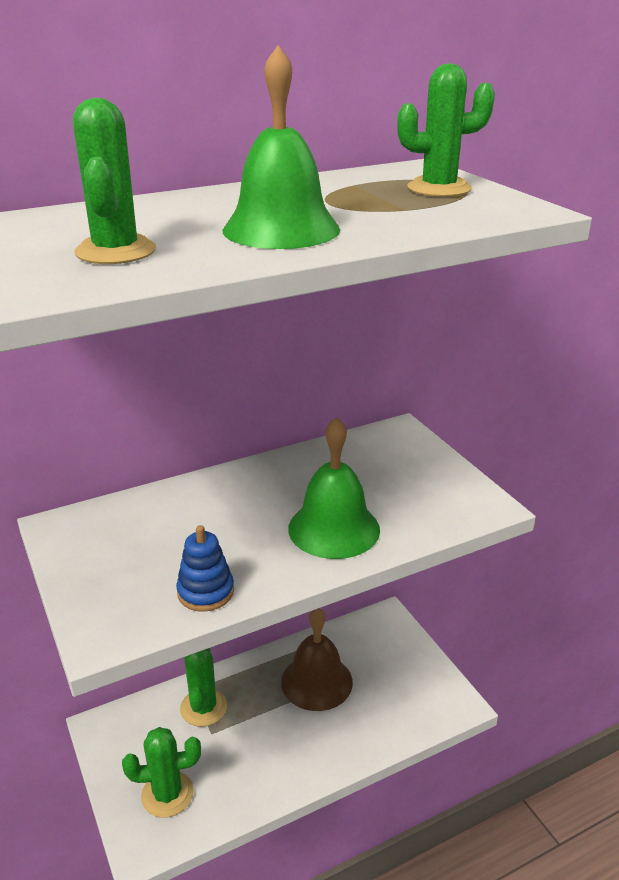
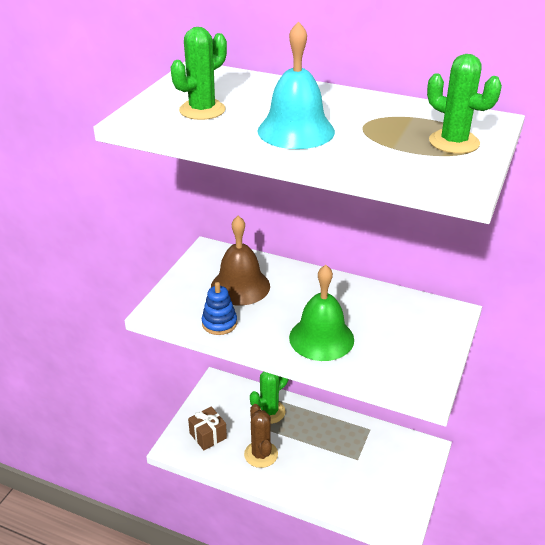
camera: 50 degrees right, 5 degrees up
green cactus [122,727,201,818] -> brown gift [188,407,227,450]
green bell [223,45,340,249] -> turquoise bell [257,21,335,149]
brown bell [281,608,353,711] -> brown bell moved to [211,216,270,305]
none -> brown cactus [244,404,278,468]

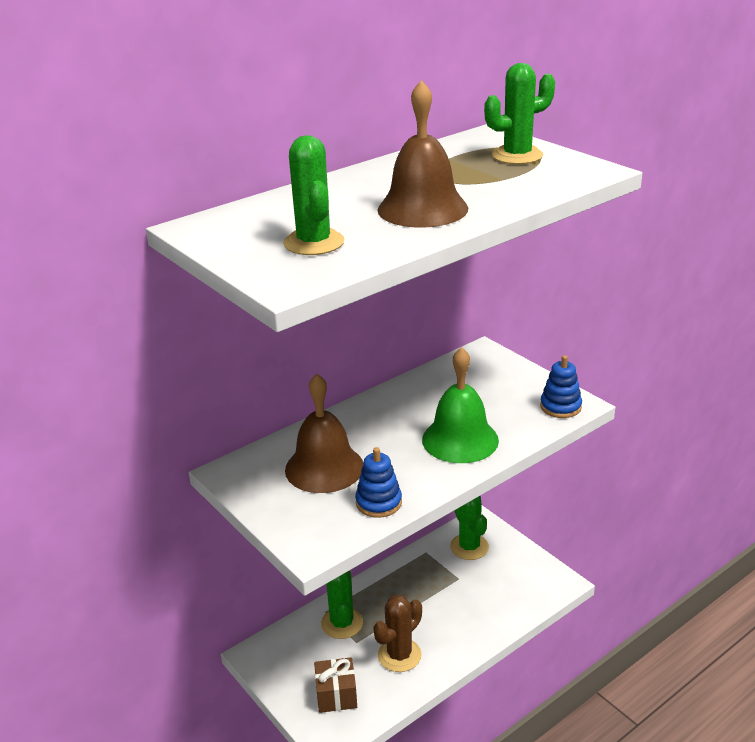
camera: 60 degrees left, 5 degrees down
brown cactus [244,404,278,468] -> brown cactus turned 60 degrees counterclockwise [373,595,422,672]
turquoise bell [257,21,335,149] -> brown bell [378,80,468,228]
none -> green cactus [450,496,489,560]
none -> blue stacking toy [540,355,582,418]

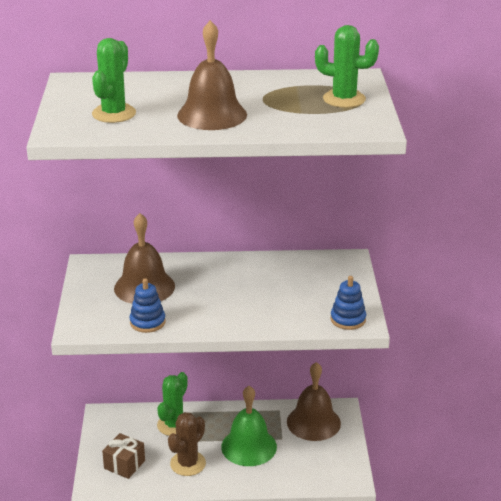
camera: 35 degrees right, 0 degrees up
brown cactus [373,595,422,672] -> brown cactus turned 45 degrees counterclockwise [168,412,206,476]
green bell [422,347,499,463] -> green bell moved to [221,386,277,466]
green cactus [450,496,489,560] -> brown bell [287,362,341,441]

